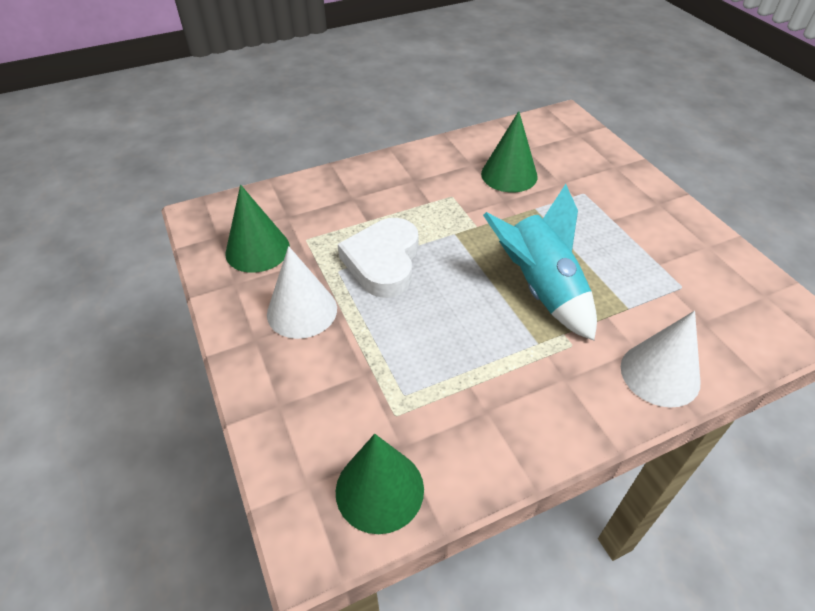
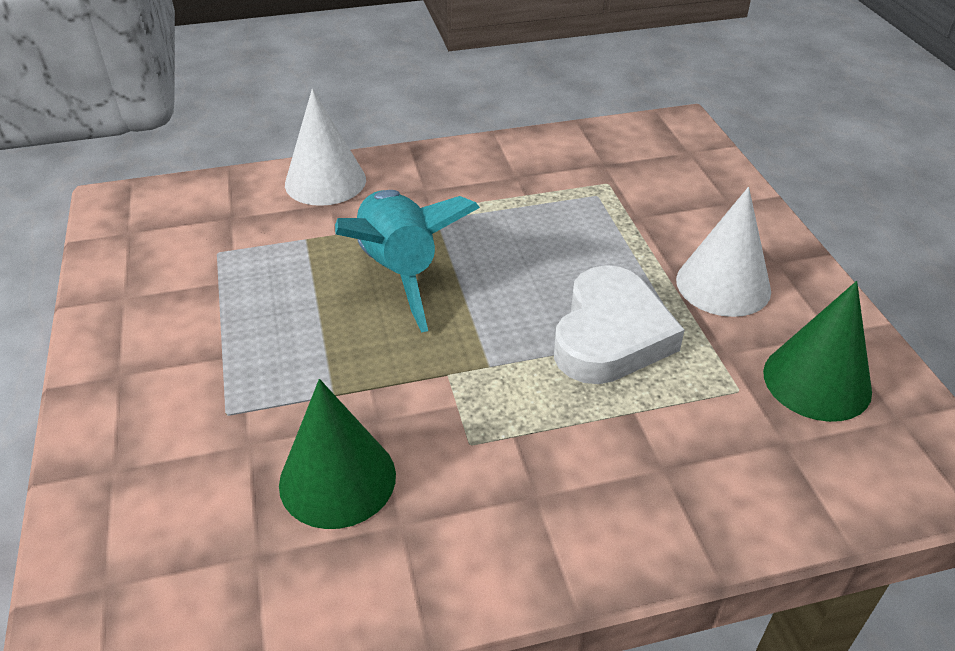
camera: 170 degrees left, 5 degrees down
green cone [336,434,424,534] -> none

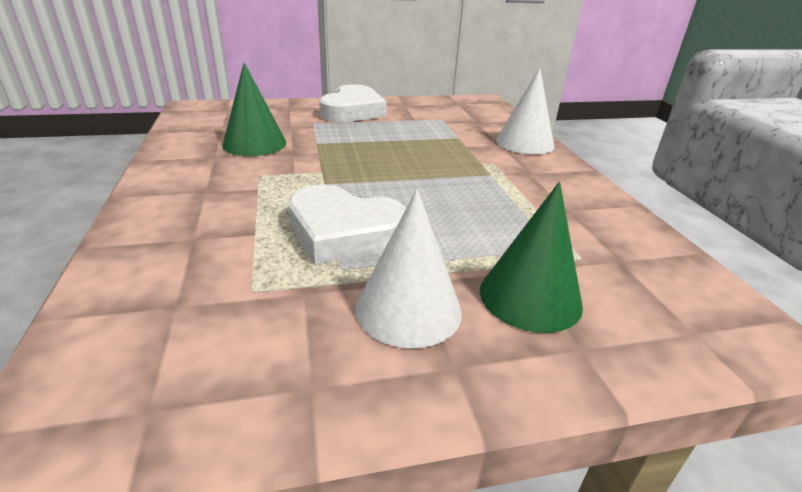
camera: 90 degrees right, 10 degrees down
turquoise rocket [335,190,480,333] -> none
green cone [763,281,872,422] -> green cone moved to [480,182,583,333]
none -> white heart [319,84,387,122]

